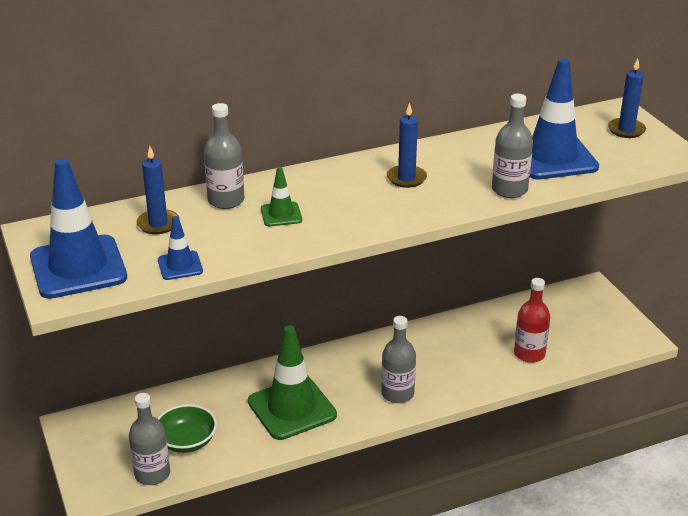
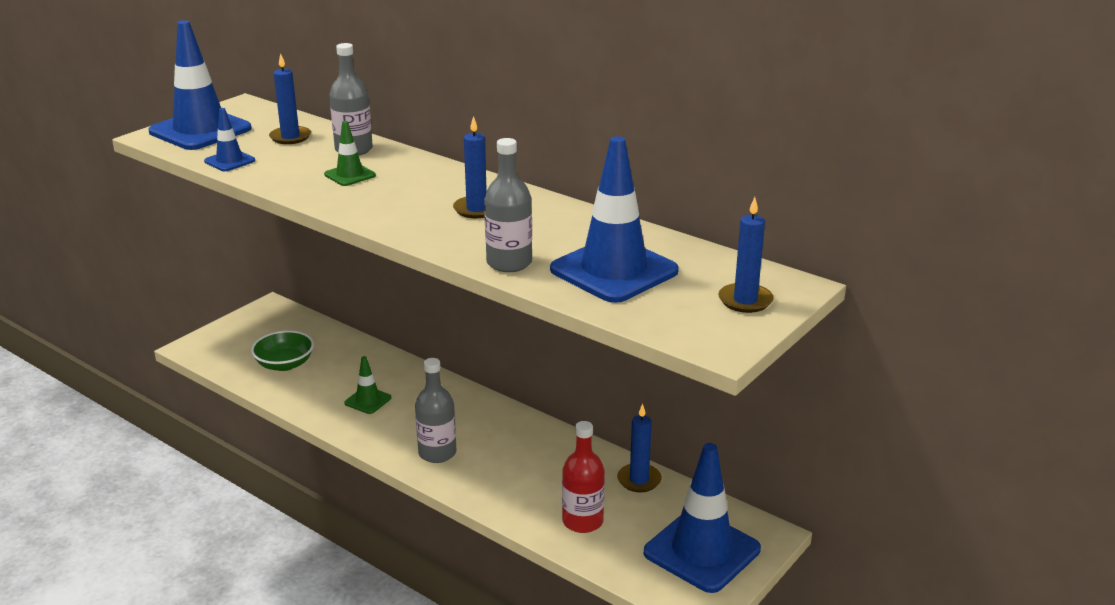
camera: 60 degrees right, 5 degrees down
grey bottle [129,393,170,485] -> none
green traffic cone [248,325,337,440] -> green traffic cone [344,356,391,414], size x0.47
none -> blue candle [617,404,662,492]
none -> blue traffic cone [644,443,761,593]

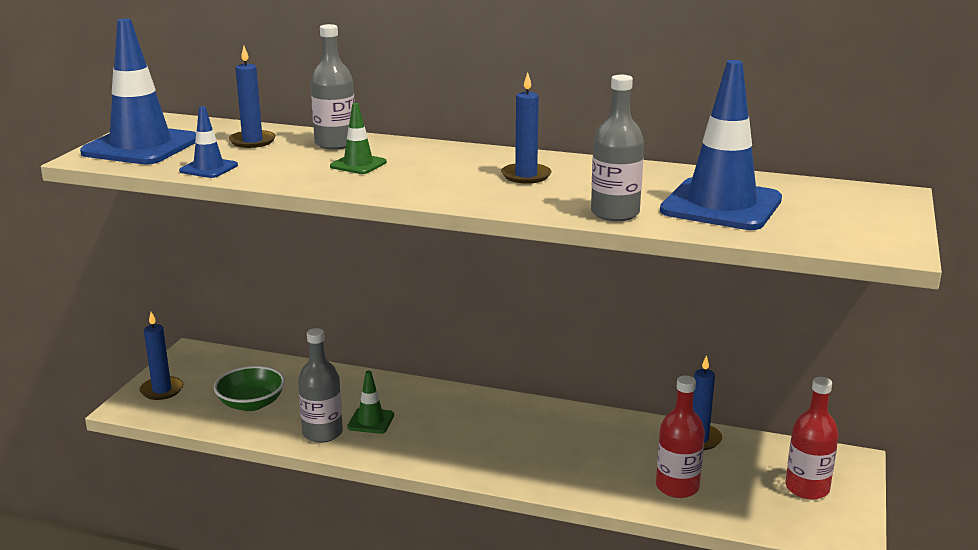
camera: 20 degrees left, 5 degrees down
grey bottle [415,358,456,463] -> grey bottle moved to [298,328,343,443]
blue traffic cone [644,443,761,593] -> red bottle [785,377,839,500]
blue candle [718,197,774,313] -> blue candle moved to [140,312,183,400]

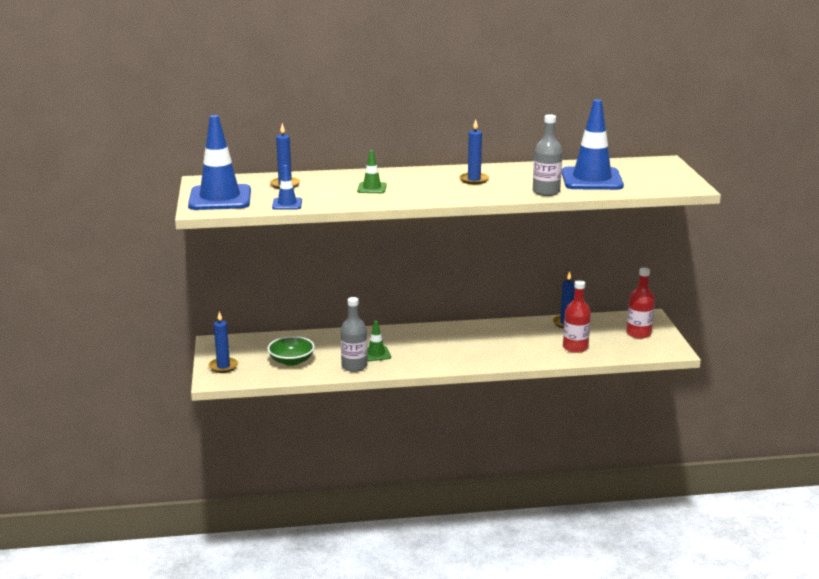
camera: 25 degrees left, 0 degrees up
grey bottle [311,24,355,150] -> none

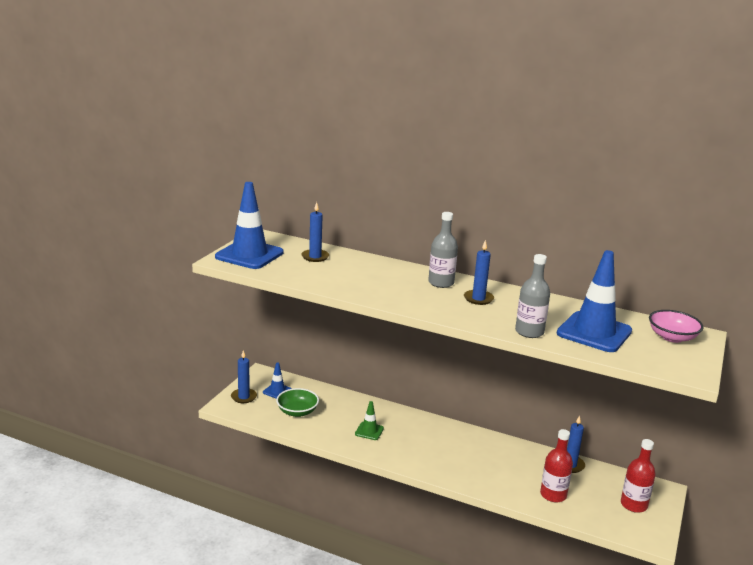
camera: 30 degrees right, 0 degrees up
blue traffic cone [272,165,302,210] -> blue traffic cone moved to [263,363,292,399]
grey bottle [341,297,368,372] -> grey bottle moved to [428,212,458,288]
green traffic cone [357,150,387,193] -> none
none -> pink bowl [649,310,703,343]

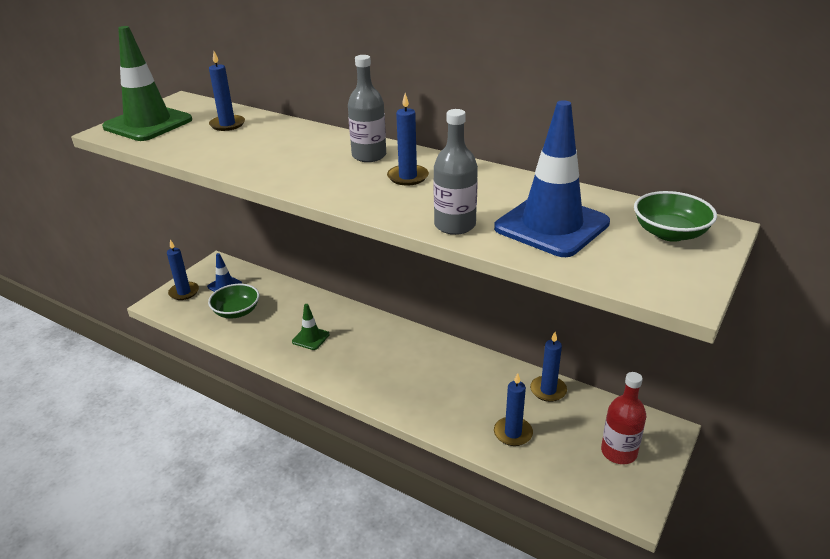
camera: 10 degrees right, 10 degrees up
blue traffic cone [215,182,284,269] -> green traffic cone [102,26,192,141]
red bottle [540,429,573,502] -> blue candle [494,373,533,446]
pink bowl [649,310,703,343] -> green bowl [634,191,717,242]

